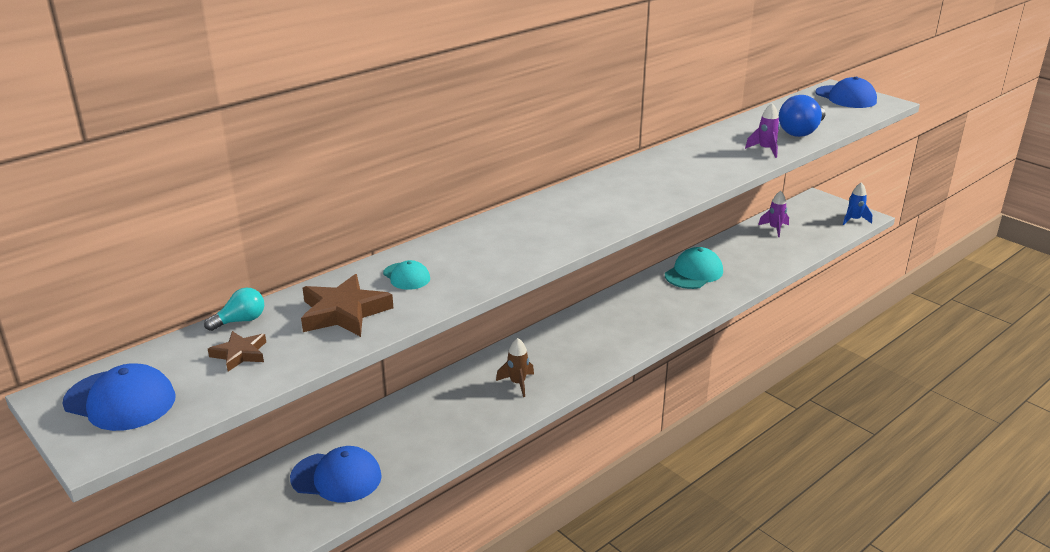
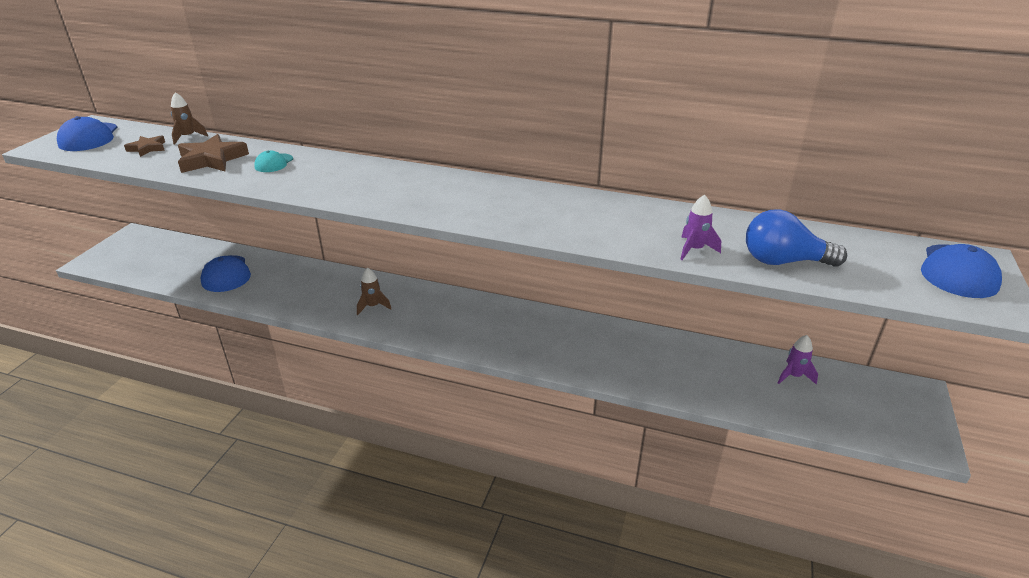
camera: 60 degrees right, 5 degrees up
turquoise light bulb [204,287,264,331] -> brown rocket [171,92,208,145]
turquoise cap [665,247,723,289] -> none
blue rocket [843,182,872,225] -> none

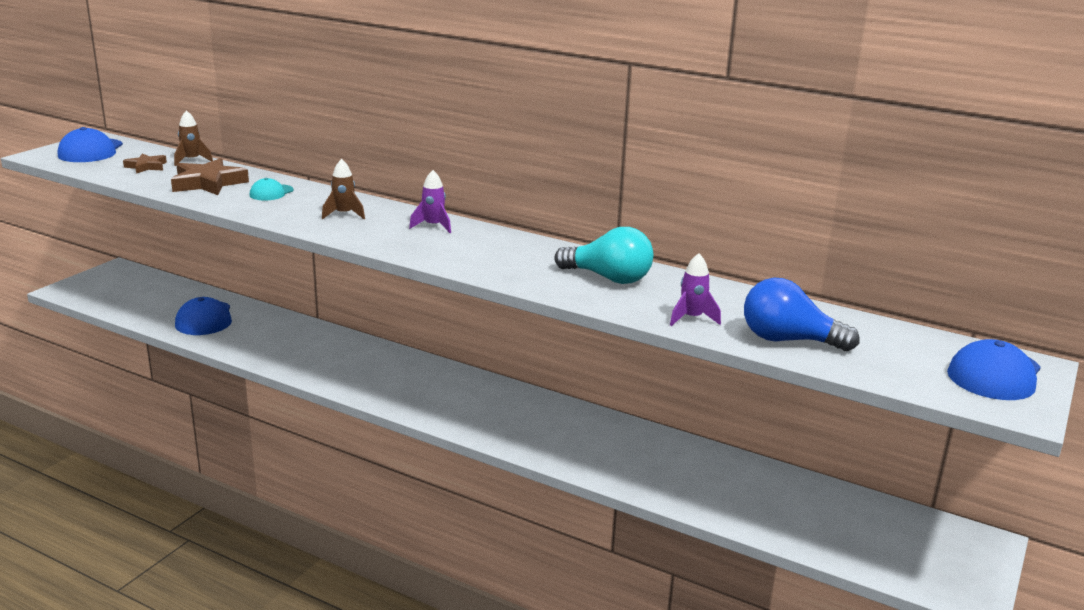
camera: 10 degrees right, 10 degrees down
brown rocket [357,268,391,315] -> brown rocket moved to [322,159,365,219]
purple rocket [778,335,818,385] -> purple rocket moved to [409,170,451,233]
none -> turquoise light bulb [554,227,653,284]

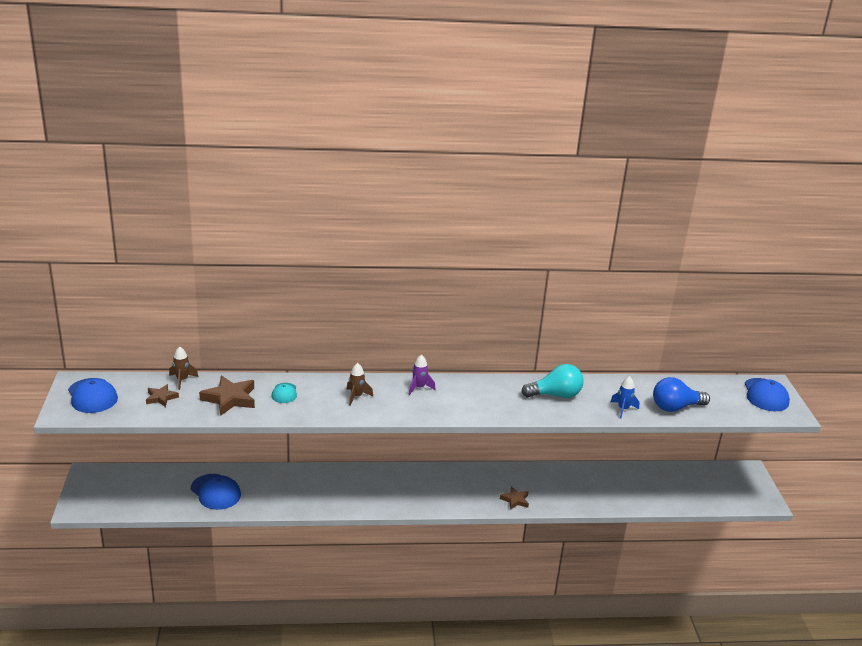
camera: 35 degrees left, 5 degrees up
purple rocket [670,253,721,326] -> blue rocket [611,376,639,419]
none -> brown star [500,486,529,510]

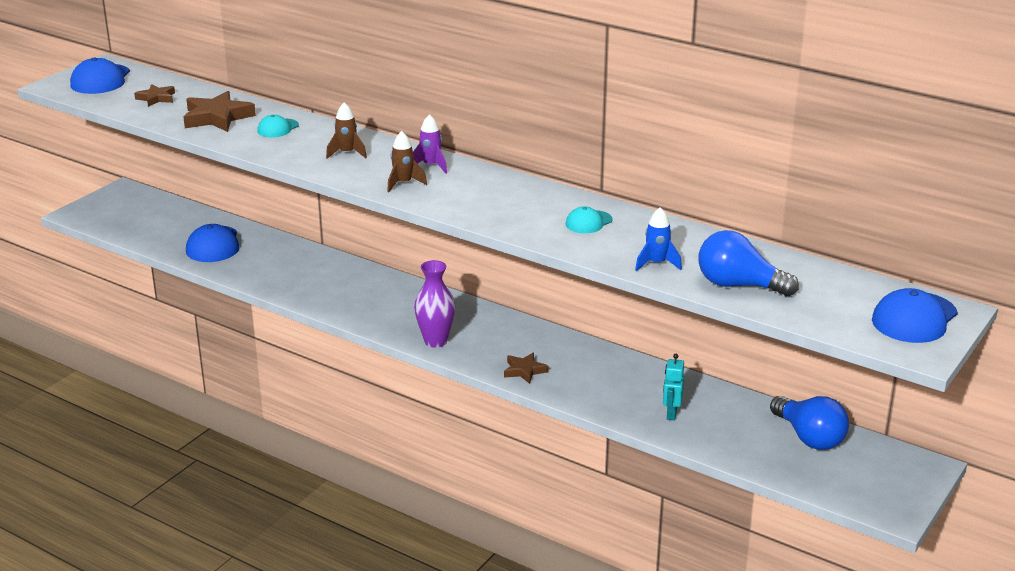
camera: 40 degrees right, 0 degrees up
brown rocket [169,347,199,390] -> brown rocket moved to [387,131,427,192]
turquoise light bulb [521,364,584,398] -> turquoise cap [566,206,613,233]
none -> purple vase [414,260,455,348]
none -> turquoise robot [663,354,684,420]
none -> blue light bulb [770,396,849,450]

